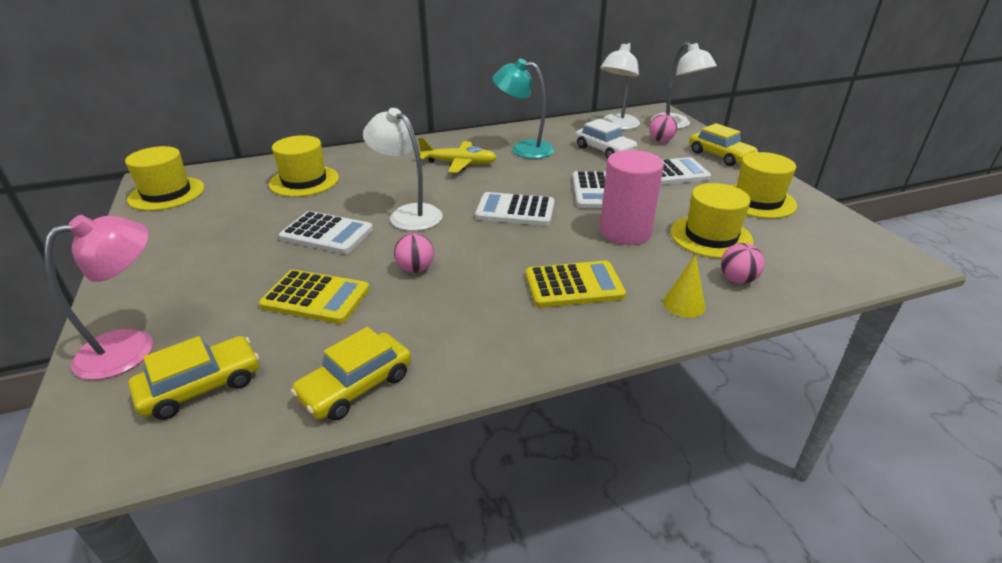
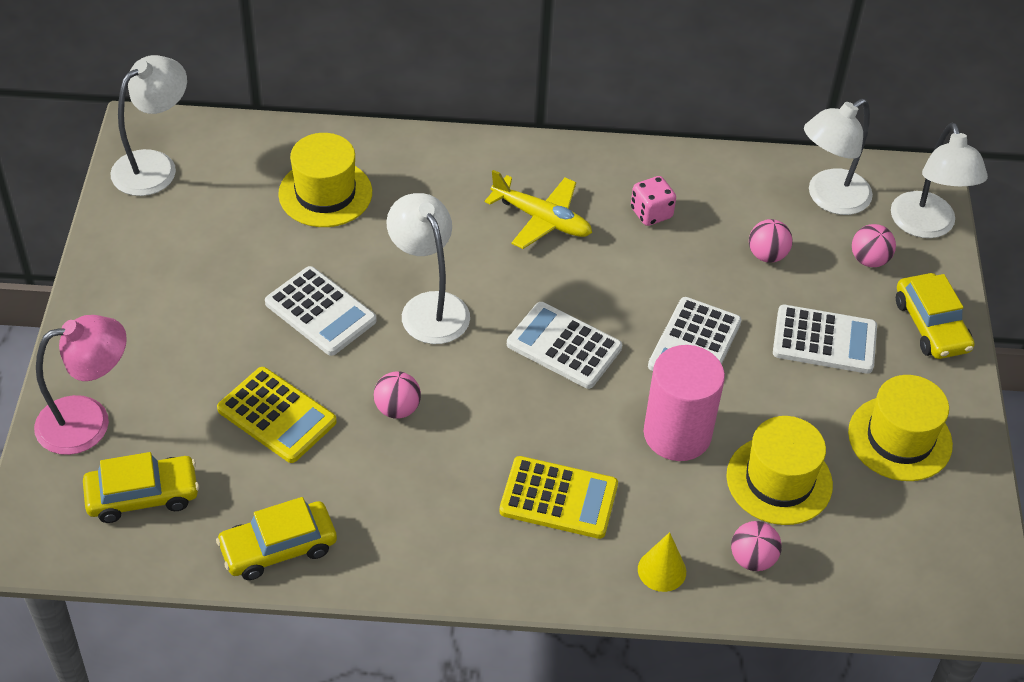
camera: 20 degrees right, 15 degrees up
yellow hat [125,146,204,211] -> white lamp [110,55,187,196]
turquoise lamp [493,59,555,159] -> pink dice [631,176,676,226]
white car [575,119,638,159] -> pink ball [749,219,793,263]

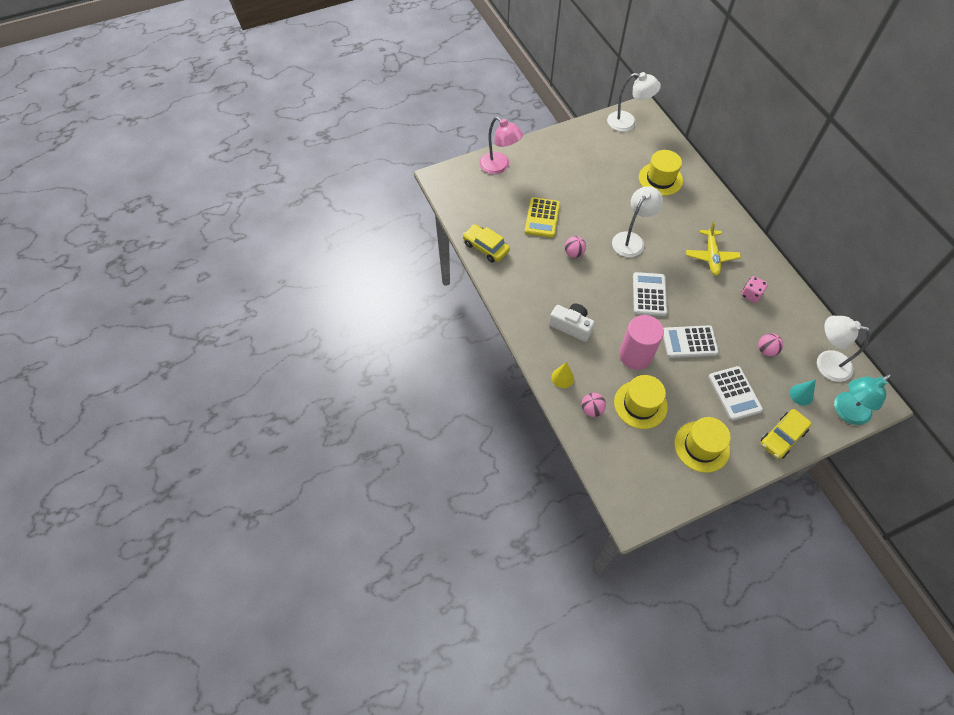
camera: 65 degrees right, 10 degrees up
yellow car [83,452,199,523] -> none
white calculator [265,266,377,356] -> none
yellow calculator [499,456,618,539] -> white camera [549,304,594,342]
pink ball [852,224,896,267] -> turquoise cone [790,380,816,406]
white lamp [891,123,988,238] -> turquoise lamp [834,374,891,425]

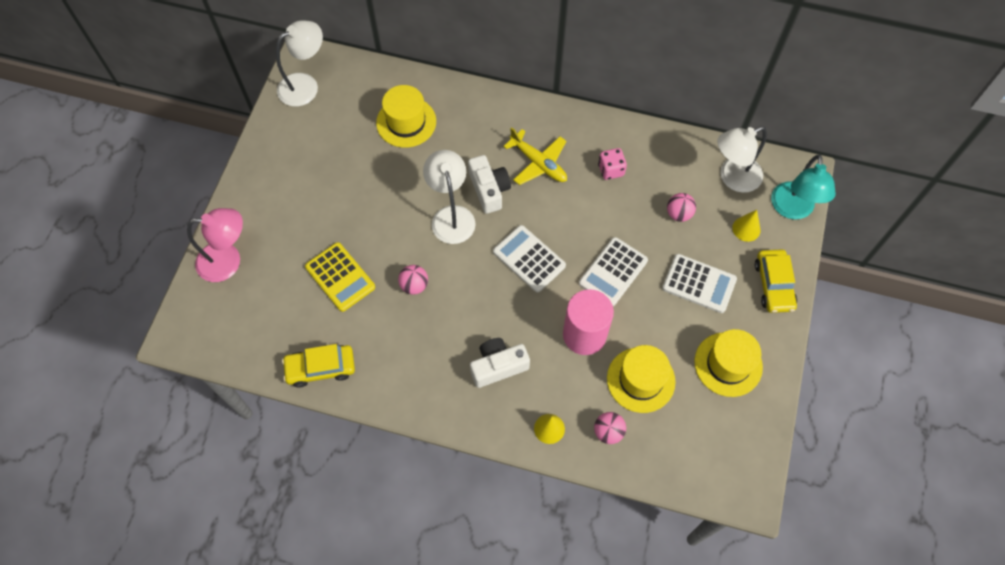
camera: 50 degrees left, 5 degrees up
turquoise cone [790,380,816,406] -> yellow cone [732,210,760,242]
none -> white camera [468,155,511,214]

